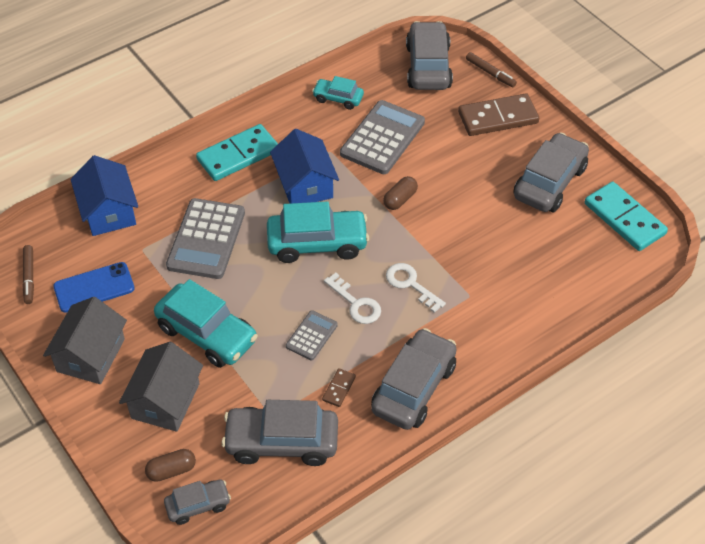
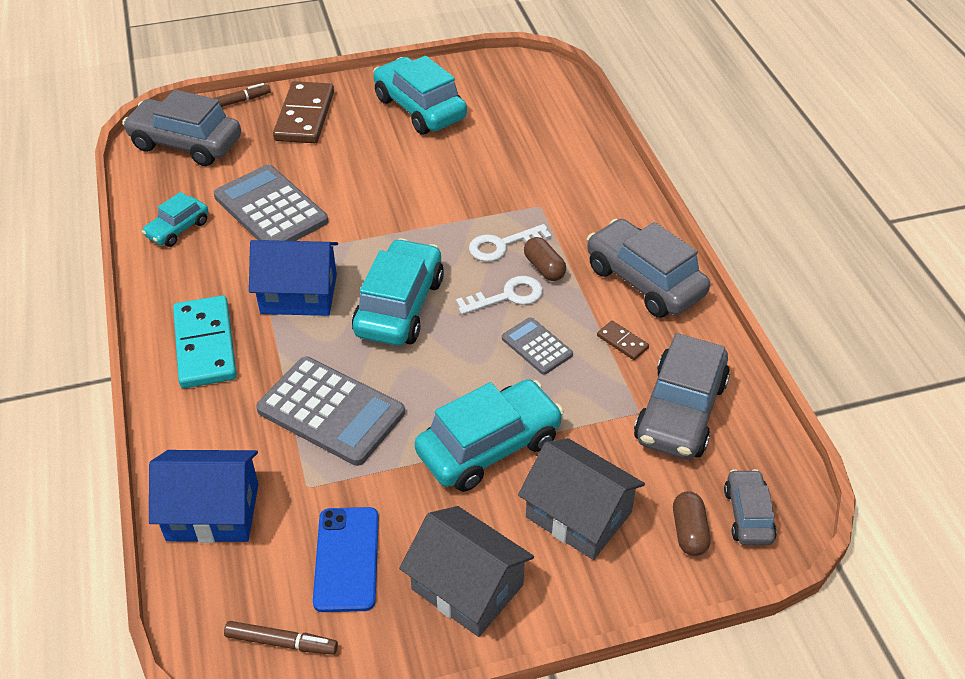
camera: 70 degrees left, 5 degrees down
brown capsule [383,176,418,210] -> brown capsule moved to [524,237,566,281]
grey car [513,133,589,212] -> turquoise car [373,56,467,135]
turquoise domino [585,182,668,251] -> none

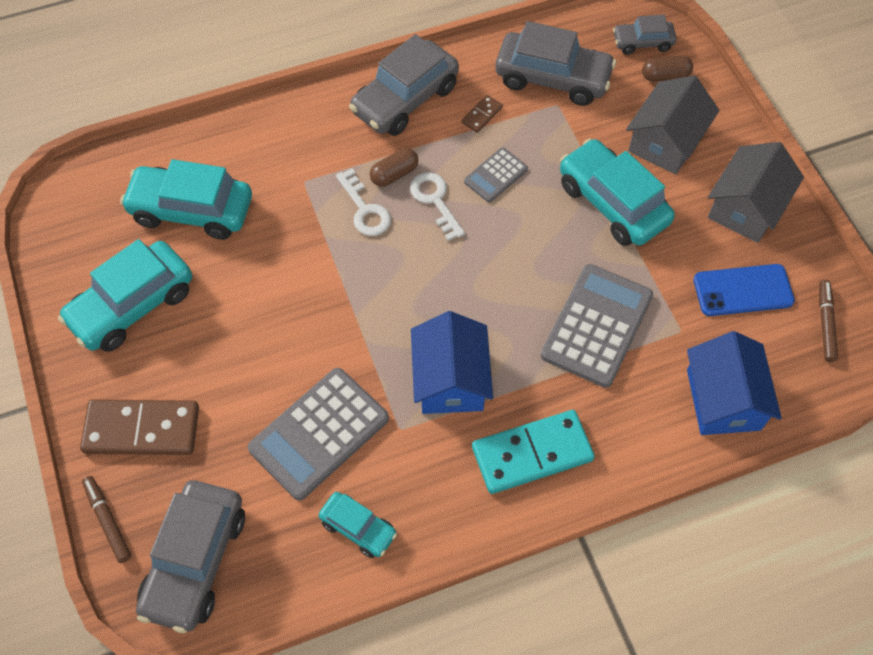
camera: 95 degrees left, 15 degrees up
turquoise car [352,238,444,346] -> turquoise car moved to [120,159,252,240]

